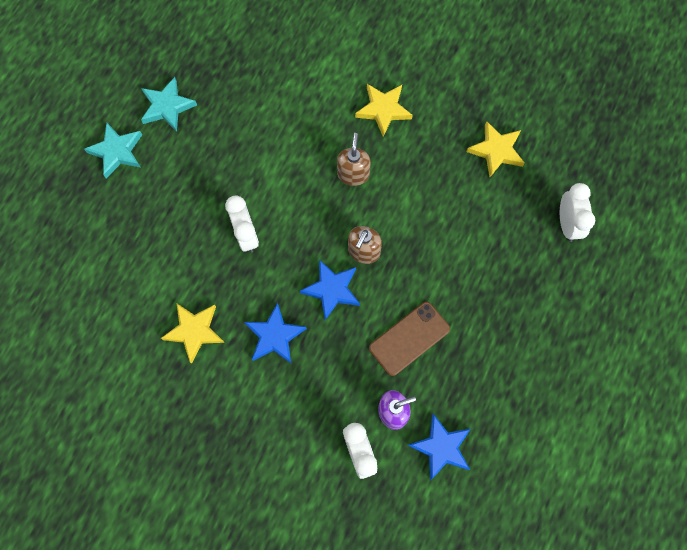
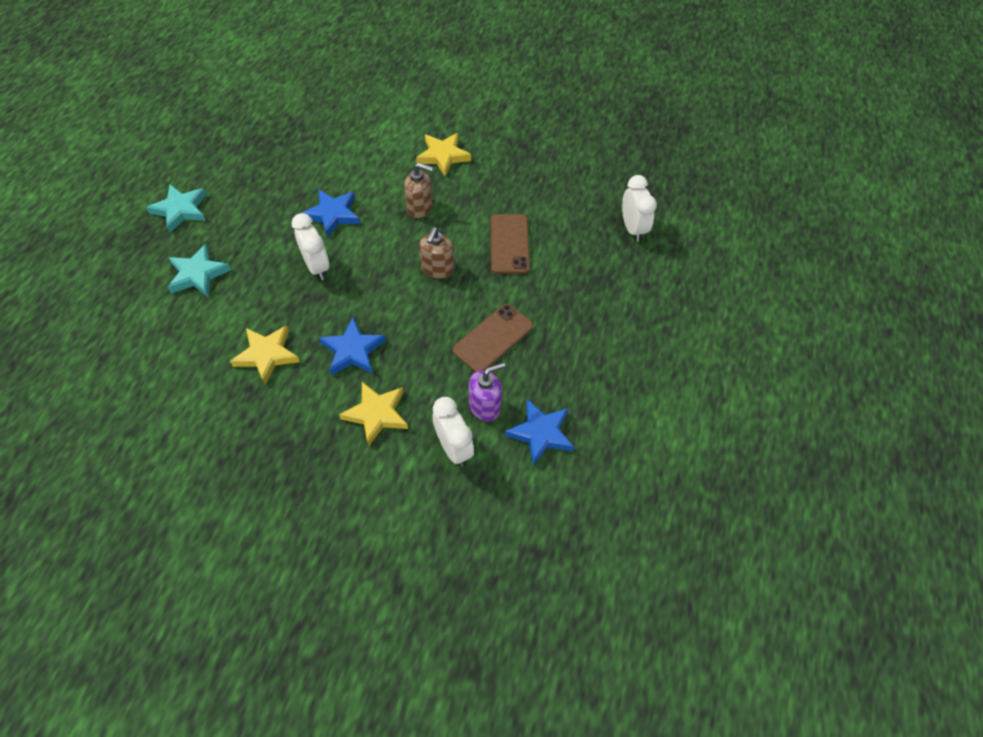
camera: 10 degrees left, 15 degrees down
turquoise star [141,77,197,132] -> turquoise star moved to [168,244,231,297]
blue star [300,260,360,320] -> blue star moved to [302,190,360,238]
brown soap dispenser [337,133,371,186] -> brown soap dispenser turned 105 degrees clockwise [404,162,433,218]
yellow star [466,121,525,177] -> yellow star moved to [339,382,408,447]
none -> brown phone [491,214,530,274]

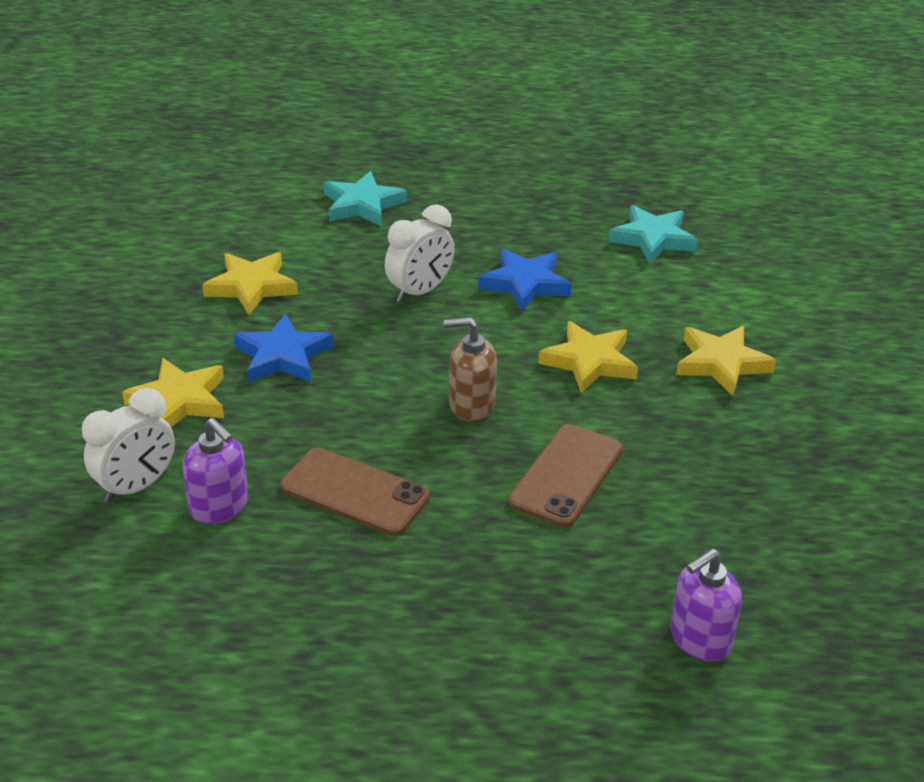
camera: 75 degrees right, 20 degrees down
turquoise star [146,185,207,233] -> turquoise star moved to [608,205,698,264]
brown soap dispenser [404,162,433,218] -> yellow star [538,321,638,393]
brown phone [491,214,530,274] -> brown phone turned 45 degrees counterclockwise [508,424,623,527]
blue star [505,399,574,466] -> none
white clock [622,175,657,242] -> purple soap dispenser [670,548,742,661]

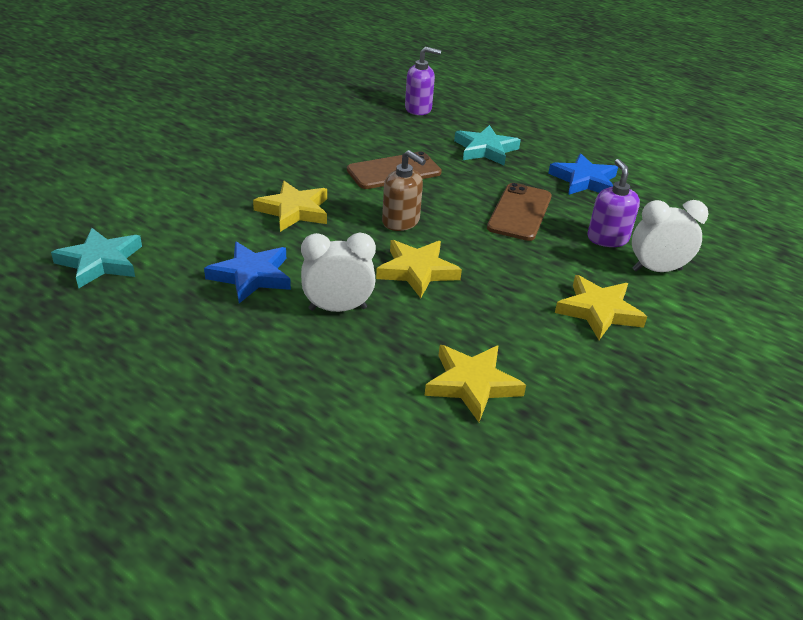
camera: 145 degrees left, 0 degrees up
blue star [234,313,333,382] -> blue star moved to [548,153,618,195]
brown phone [280,447,430,536] -> brown phone turned 45 degrees clockwise [487,183,552,241]
turquoise star [324,171,407,227] -> turquoise star moved to [454,125,521,165]
yellow star [676,326,776,396] -> yellow star moved to [376,240,462,298]

